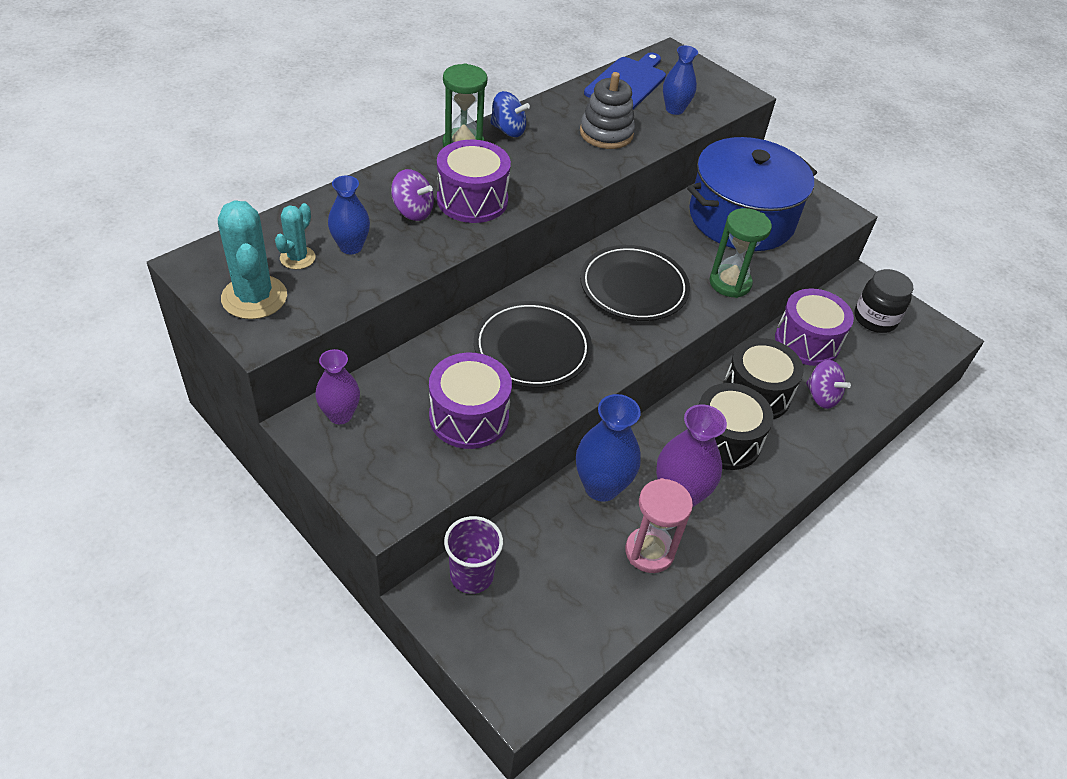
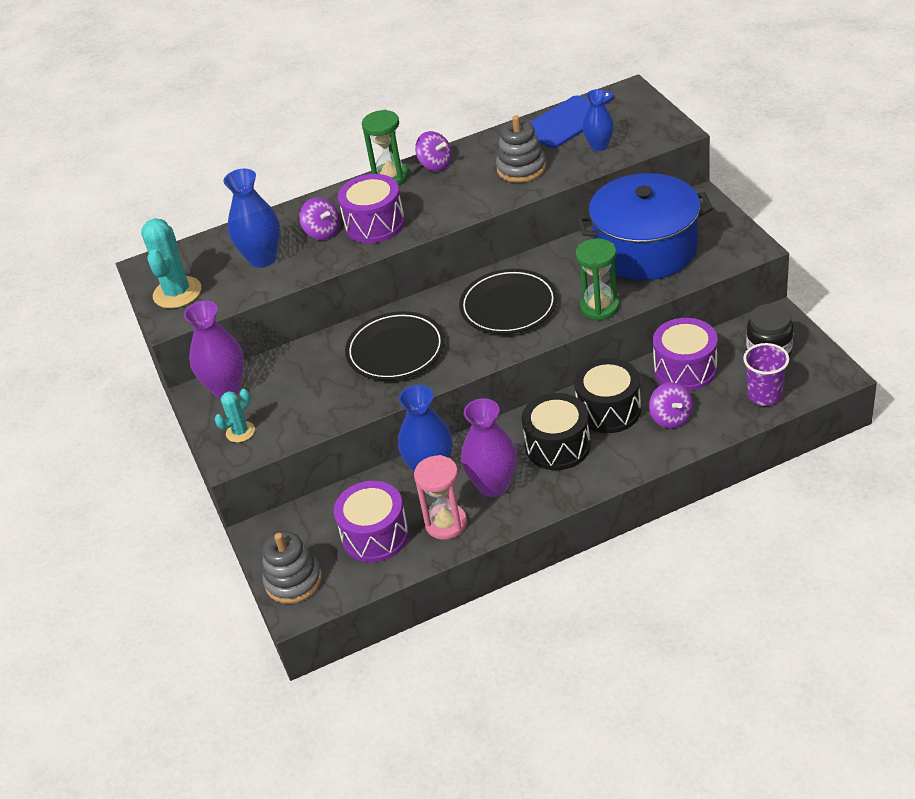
camera: 30 degrees right, 5 degrees down
turquoise cactus [275,203,316,269] -> turquoise cactus moved to [215,389,255,442]
purple vase [316,349,360,424] -> purple vase [184,301,244,398], size x1.56
blue vase [328,175,370,255] -> blue vase [223,169,280,268], size x1.56
purple drum [429,353,512,449] -> purple drum moved to [334,481,409,562]
purple cup [444,516,503,594] -> purple cup moved to [743,343,789,406]
blue spinning top [490,91,530,137] -> purple spinning top [415,131,452,171]
none -> grey stacking toy [262,532,322,604]

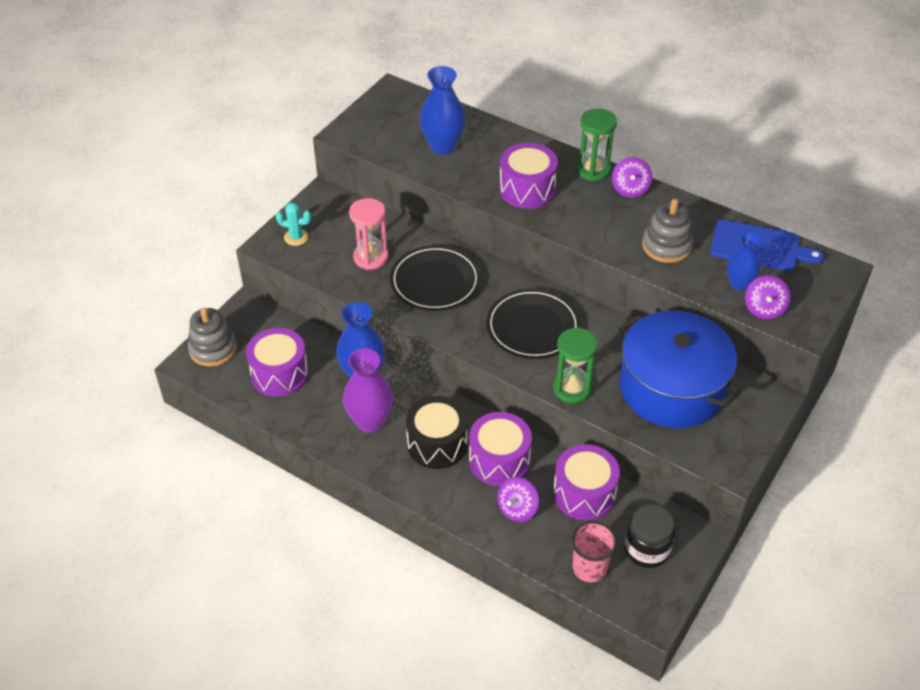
camera: 50 degrees right, 5 degrees up
turquoise cactus [141,218,201,309] -> none
purple vase [184,301,244,398] -> none
purple spinning top [299,198,340,240] -> purple spinning top moved to [745,275,791,319]
pink hourglass [414,455,467,540] -> pink hourglass moved to [349,198,388,270]
black drum [574,358,641,433] -> purple drum [469,412,532,486]
purple cup [743,343,789,406] -> pink cup [571,521,617,582]

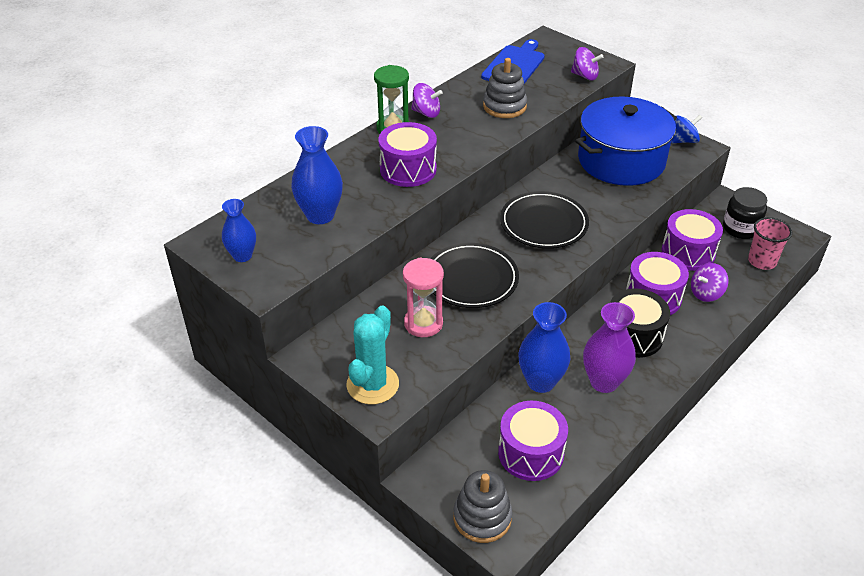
camera: 80 degrees left, 5 degrees down
turquoise cactus [276,202,311,246] -> turquoise cactus [346,305,399,405], size x1.75
purple spinning top [497,477,539,522] -> purple spinning top turned 105 degrees clockwise [691,263,728,302]
green hourglass [553,327,598,404] -> none
blue vase [727,232,761,291] -> blue vase moved to [222,199,256,262]
none -> blue spinning top [671,115,702,143]

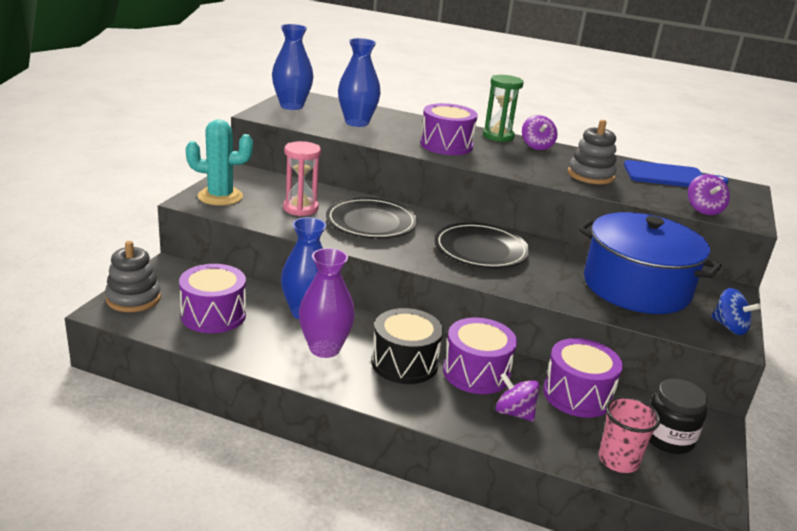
camera: 65 degrees right, 15 degrees down
blue vase [222,199,256,262] -> blue vase [272,24,313,110], size x1.56

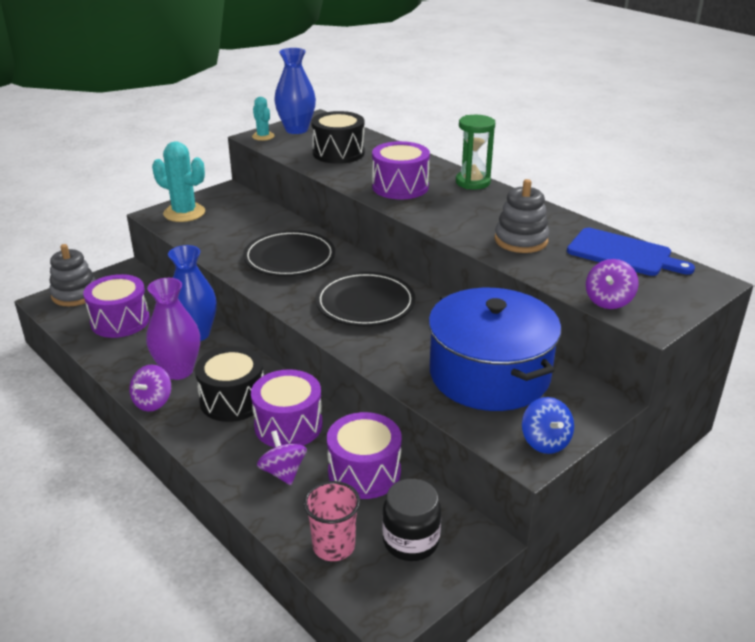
camera: 30 degrees right, 5 degrees up
pink hourglass [283,141,321,216] -> none
blue vase [338,38,381,127] -> black drum [311,111,365,164]
purple spinning top [522,115,558,150] -> purple spinning top moved to [130,365,171,412]
none -> turquoise cactus [252,97,275,141]

